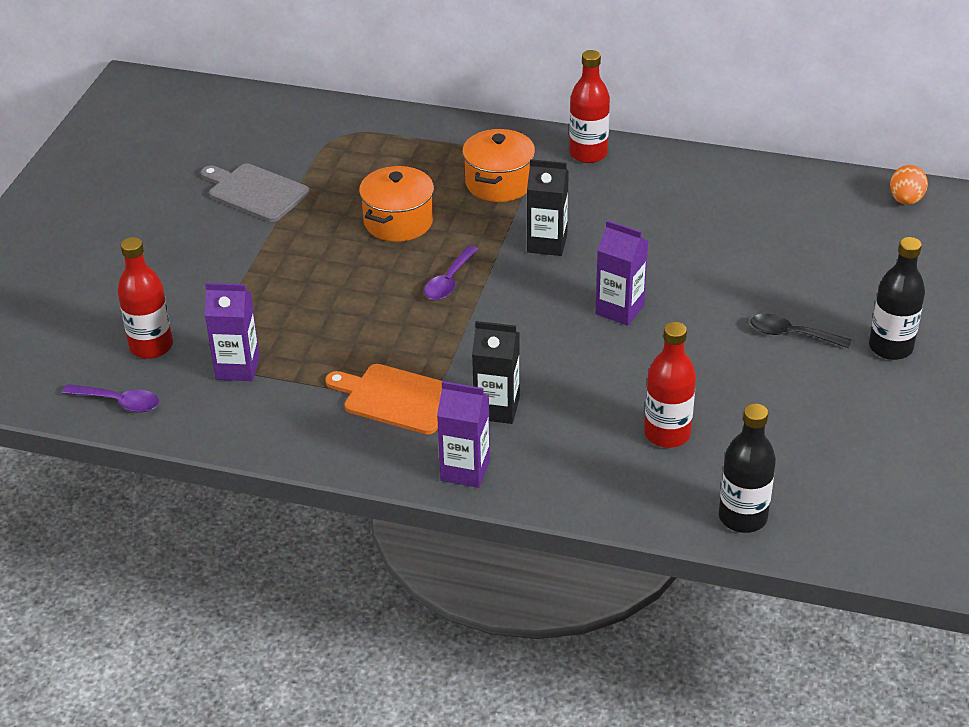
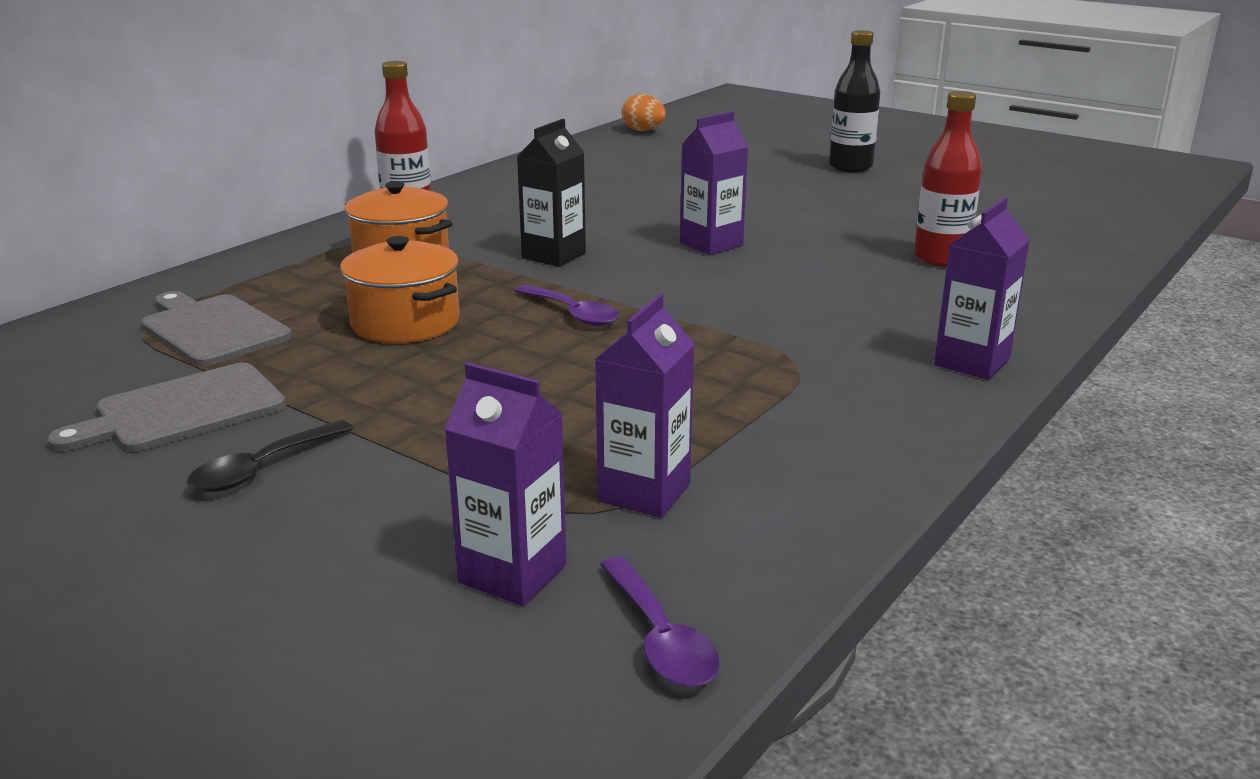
camera: 70 degrees left, 15 degrees down
purple spoon [62,384,160,412] -> purple spoon turned 120 degrees clockwise [600,556,720,687]
red bottle [118,237,173,359] -> purple carton [444,363,566,606]
orange cutting board [325,364,442,434] -> none
black carton [472,321,520,424] -> none
black bottle [719,403,776,533] -> none
black spoon [751,314,851,348] -> black spoon moved to [187,420,354,492]
none -> grey cutting board [141,291,292,366]

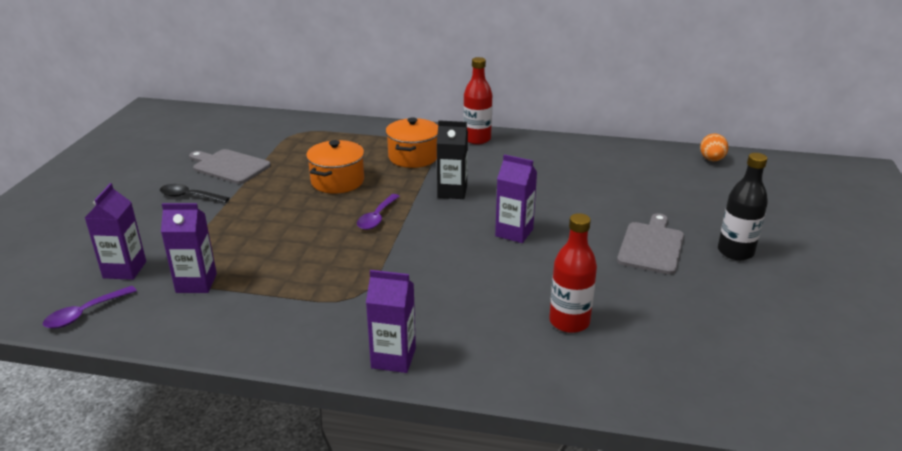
camera: 65 degrees right, 5 degrees up
grey cutting board [141,291,292,366] -> grey cutting board moved to [617,213,684,275]

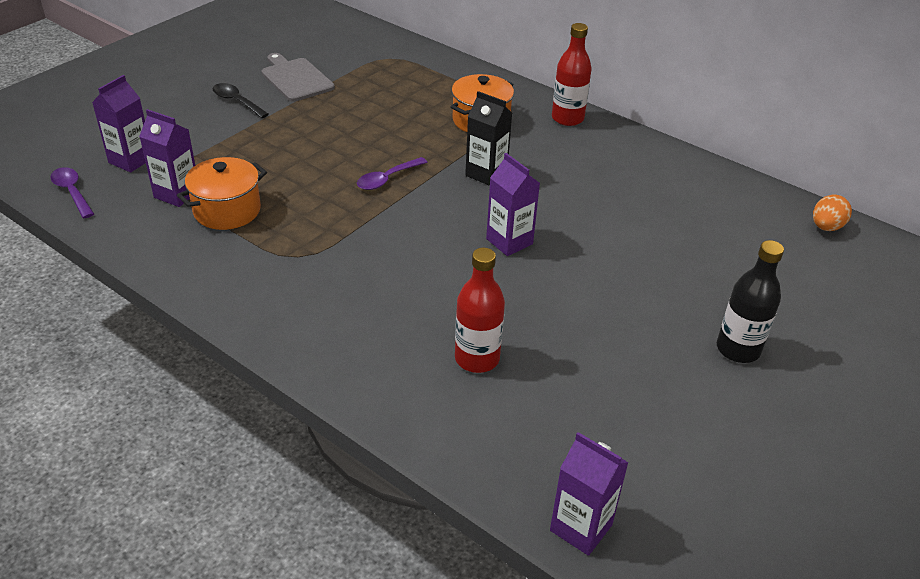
camera: 25 degrees right, 10 degrees up
purple spoon [43,286,137,329] -> purple spoon turned 75 degrees clockwise [51,167,94,218]
orange pot [306,140,364,194] -> orange pot moved to [177,157,267,230]
purple carton [366,270,416,373] -> purple carton moved to [550,432,629,556]
grey cutting board [617,213,684,275] -> none

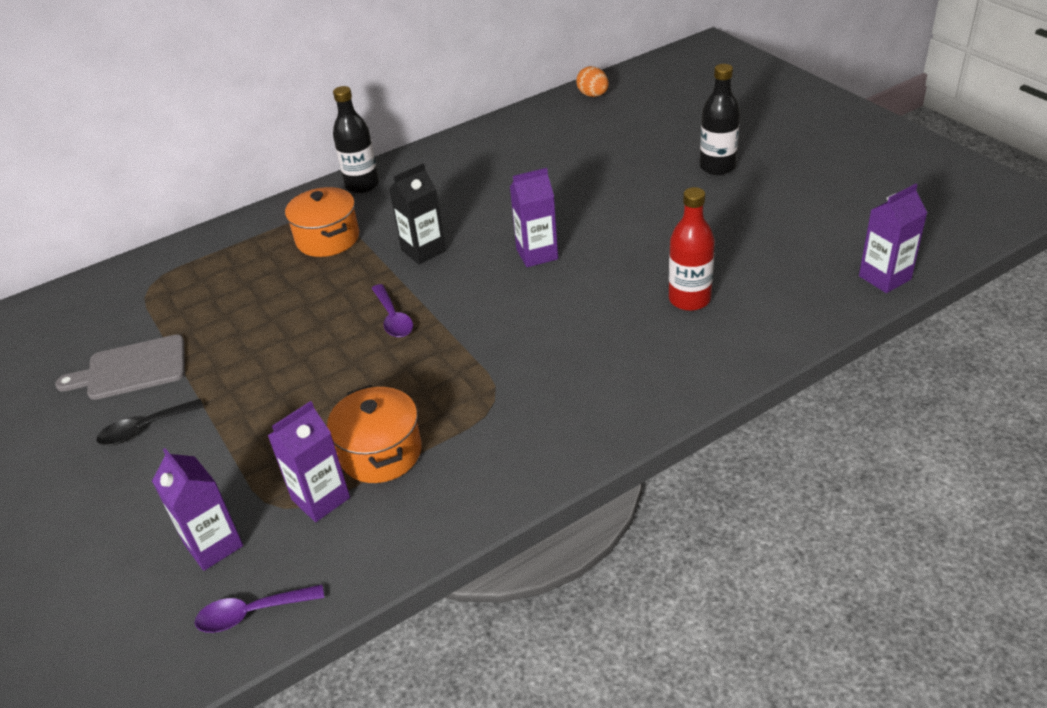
camera: 65 degrees left, 0 degrees up
red bottle [552,23,592,126] -> black bottle [333,86,379,193]

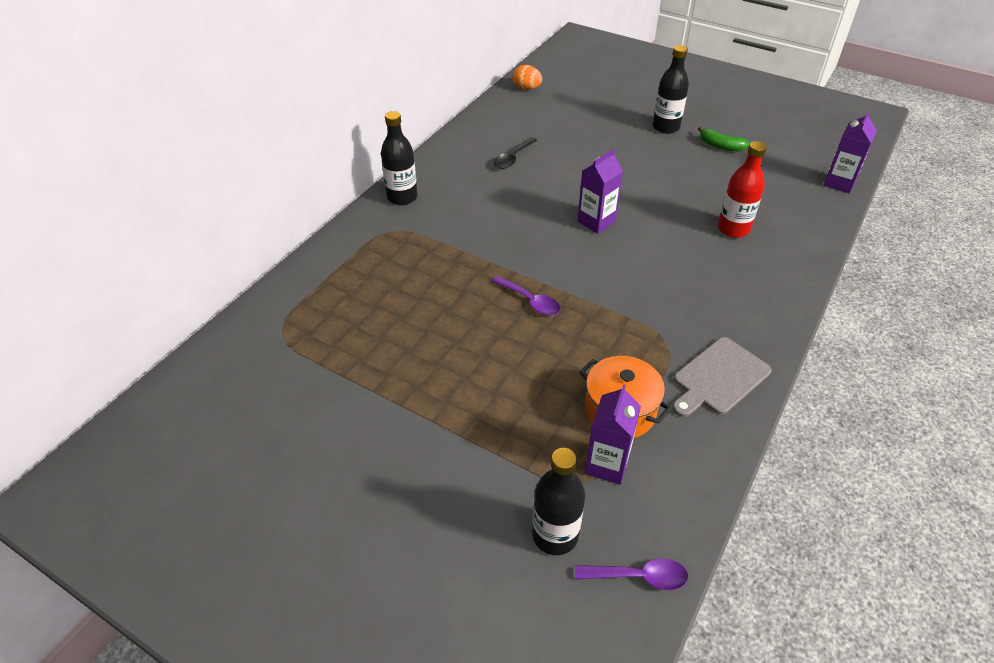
camera: 30 degrees left, 5 degrees up
grey cutting board [55,335,185,400] -> grey cutting board moved to [672,337,772,417]
black spoon [97,399,204,446] -> black spoon moved to [494,137,537,169]
purple carton [152,448,243,571] -> black bottle [532,448,585,555]
purple spoon [195,585,324,633] -> purple spoon turned 135 degrees counterclockwise [575,558,688,590]
orange pot [285,187,359,257] -> none
black carton [389,163,446,264] -> none
none -> green banana [698,126,750,151]

